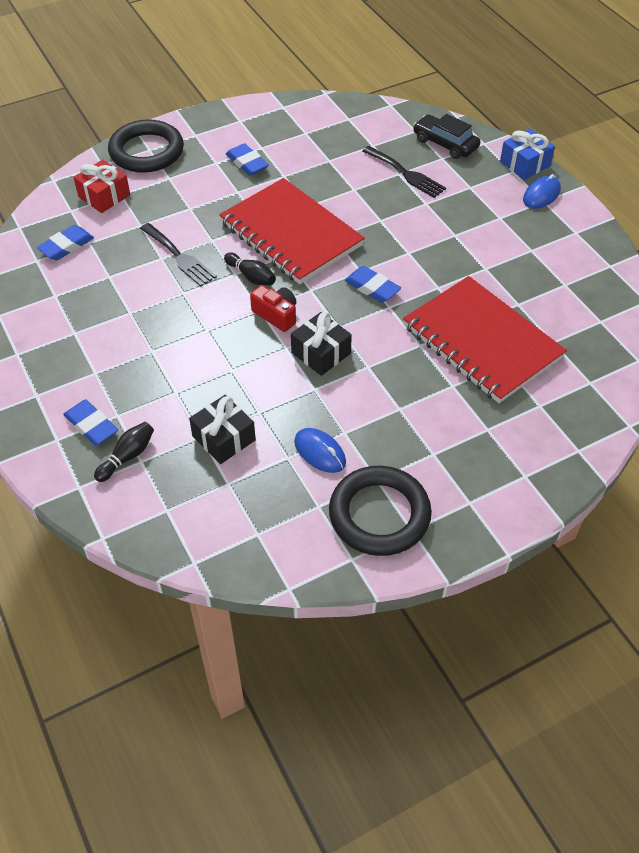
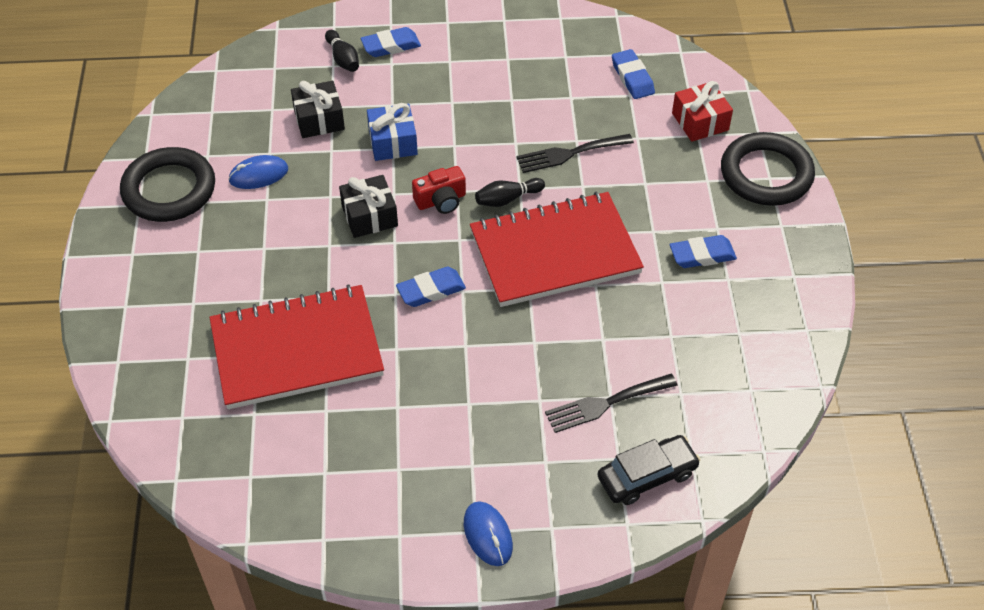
camera: 115 degrees right, 0 degrees up
blue gift [500,129,555,180] -> blue gift moved to [367,103,418,161]

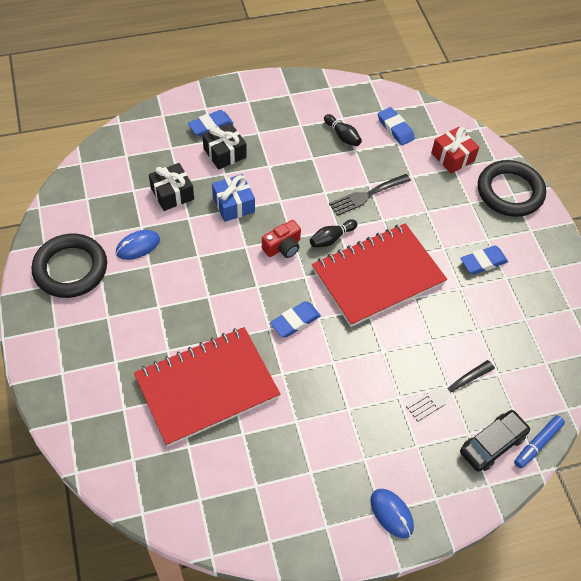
camera: 15 degrees left, 5 degrees up
black bowling pin [325,30,359,72] -> black bowling pin moved to [324,114,362,146]
black gift [339,175,398,238] -> black gift moved to [203,123,247,170]
none -> blue marker [514,415,565,468]

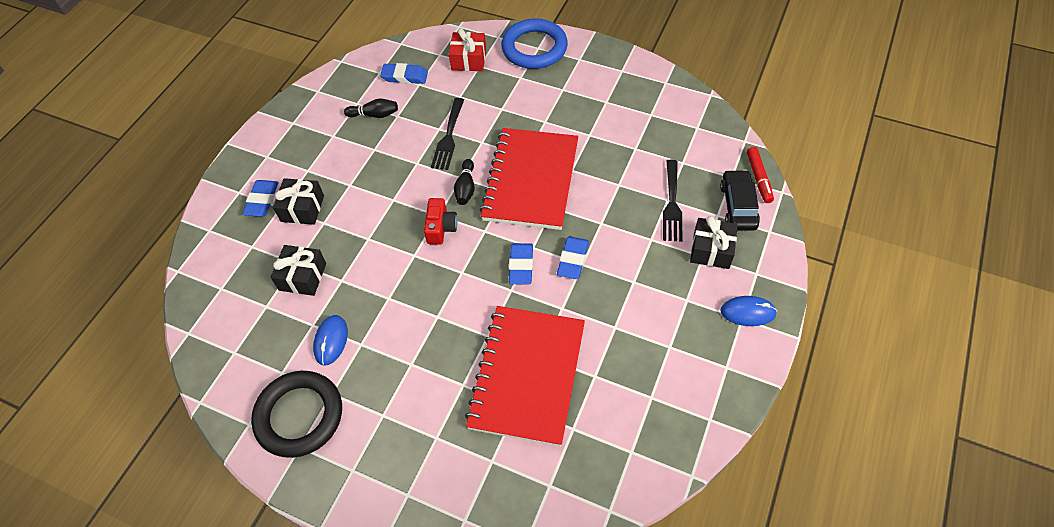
camera: 45 degrees left, 0 degrees up
blue gift [212,174,255,222] -> none
blue eraser [460,245,508,275] -> blue eraser moved to [557,236,589,279]
black ring [478,160,546,217] -> blue ring [501,18,568,69]
blue marker [514,415,565,468] -> red marker [747,147,774,203]
none -> black gift [690,216,737,269]

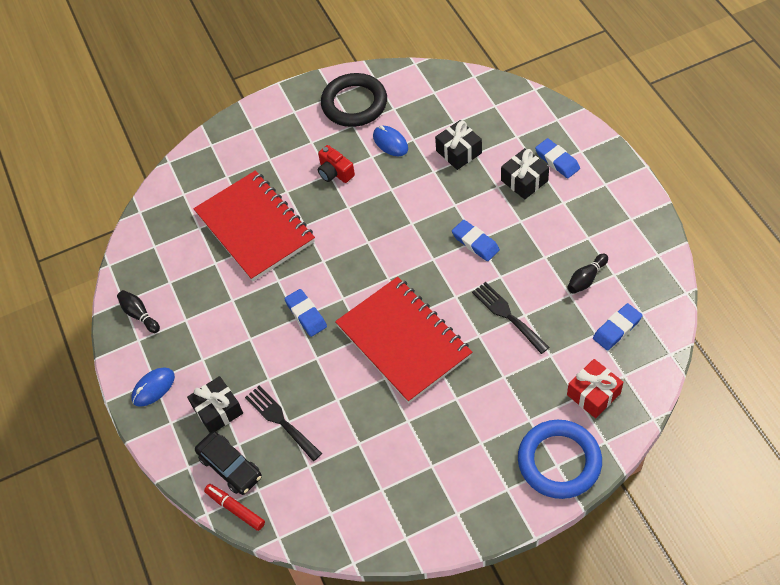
camera: 135 degrees right, 0 degrees up
red camera [424,198,458,245] -> red camera moved to [318,145,355,183]
black bowling pin [454,159,475,205] -> black bowling pin moved to [117,290,160,333]
blue eraser [509,243,533,285] -> blue eraser moved to [452,220,500,261]

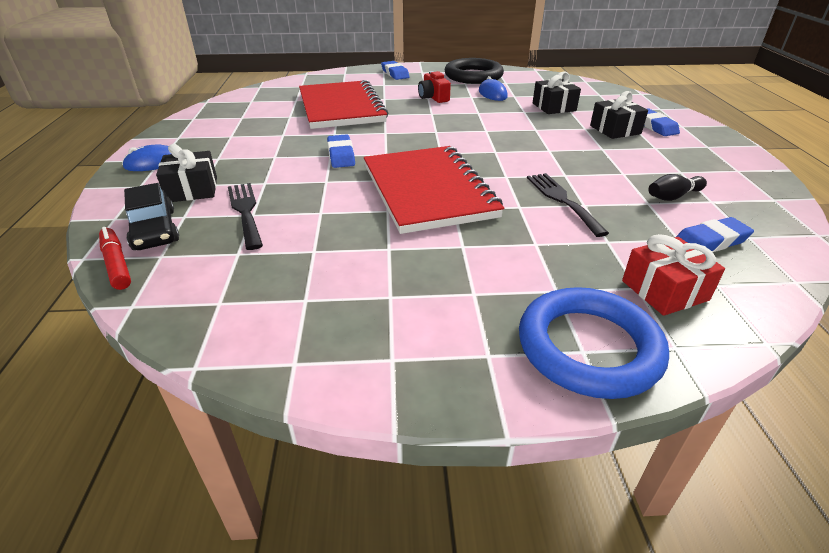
camera: 15 degrees right, 20 degrees down
black bowling pin [117,290,160,333] -> none
blue eraser [452,220,500,261] -> blue eraser moved to [381,61,410,80]

